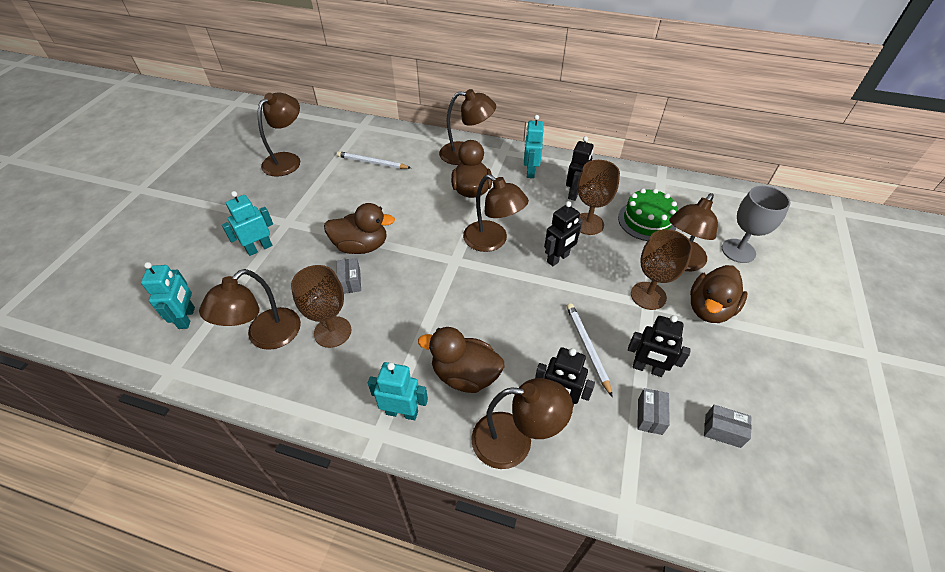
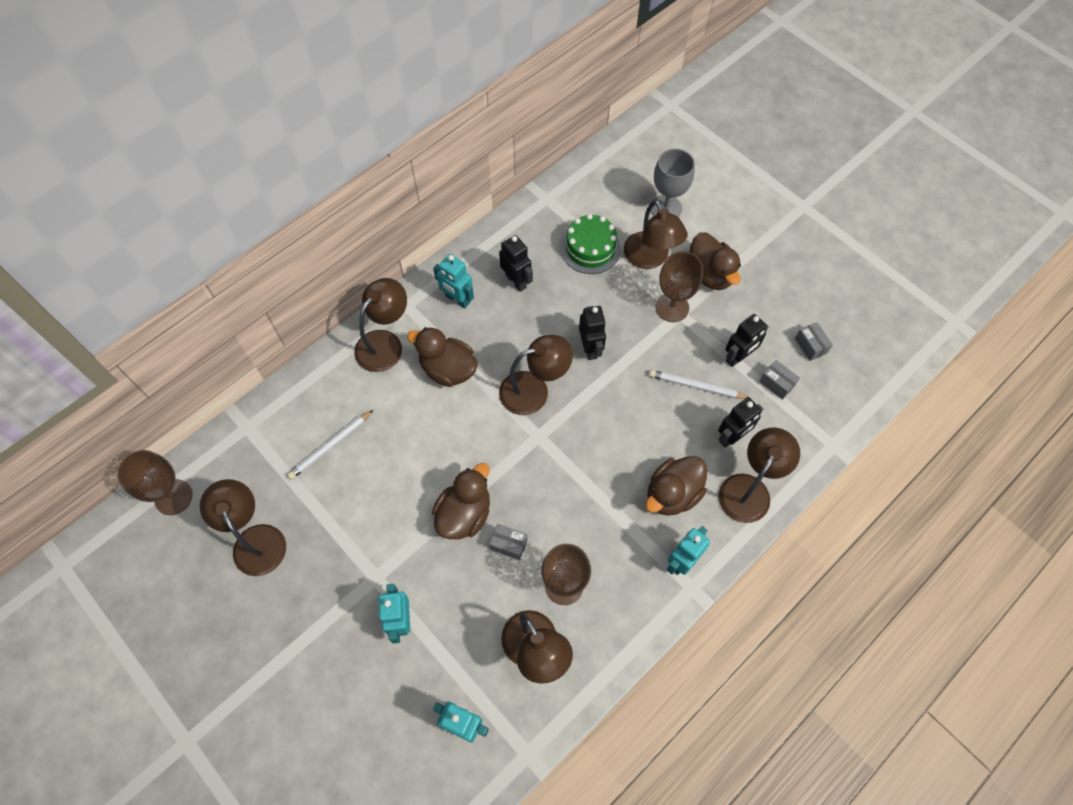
camera: 60 degrees left, 15 degrees up
brown goblet [578,160,620,235] -> brown goblet moved to [117,450,193,515]
grey box [704,405,752,448] -> grey box turned 75 degrees counterclockwise [795,322,833,361]

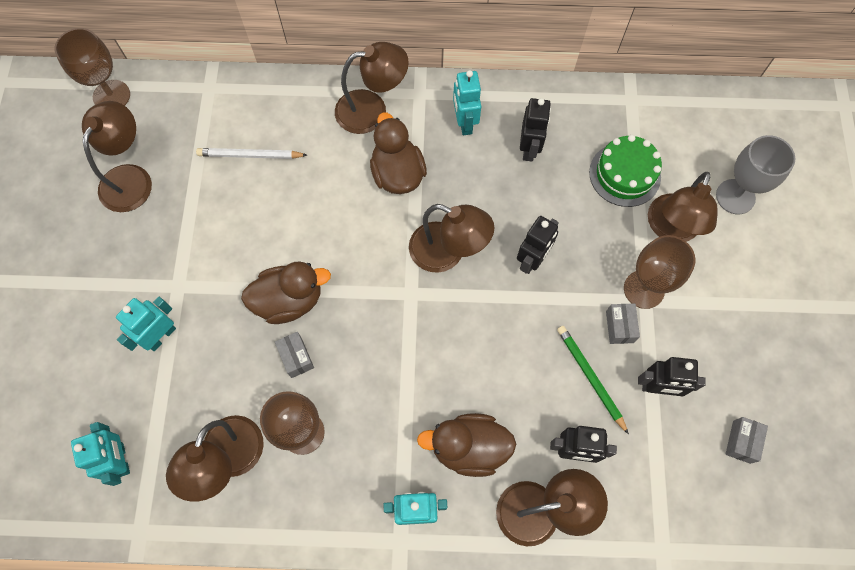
camera: 45 degrees right, 5 degrees up
white pencil [649,370,751,399] -> green pencil [557,326,629,435]
brown duck [690,232,741,290] -> none
grey box [759,360,800,399] -> grey box moved to [606,304,640,344]

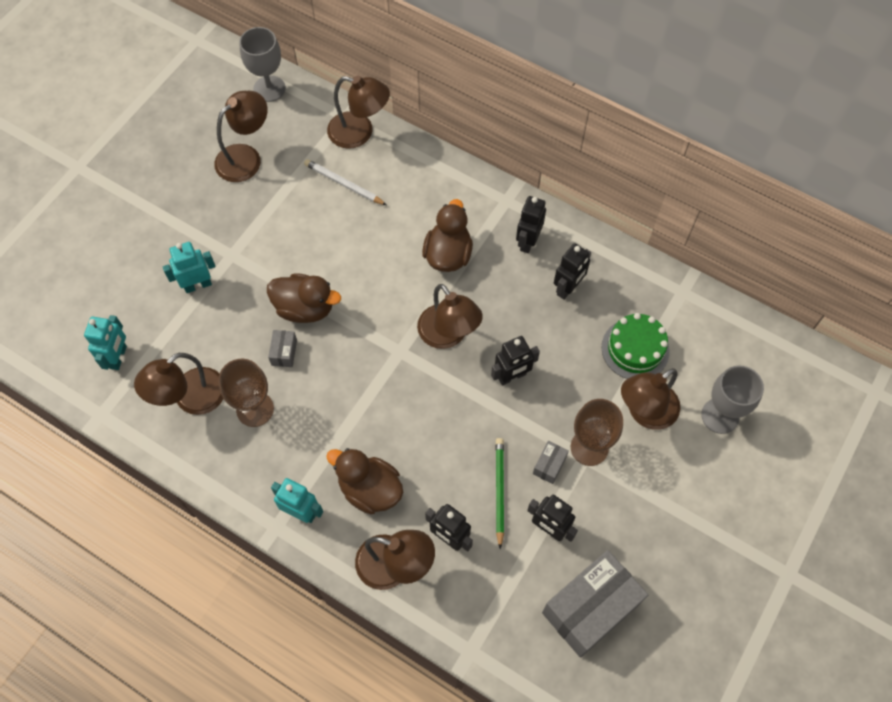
camera: 30 degrees right, 5 degrees down
brown goblet [54,28,130,106] -> grey goblet [239,27,286,102]
brown lamp [335,42,409,134] -> brown lamp moved to [327,76,390,149]
turquoise robot [453,70,481,135] -> black robot [516,196,546,253]
grey box [725,417,768,464] -> grey box [542,550,648,658], size x2.38

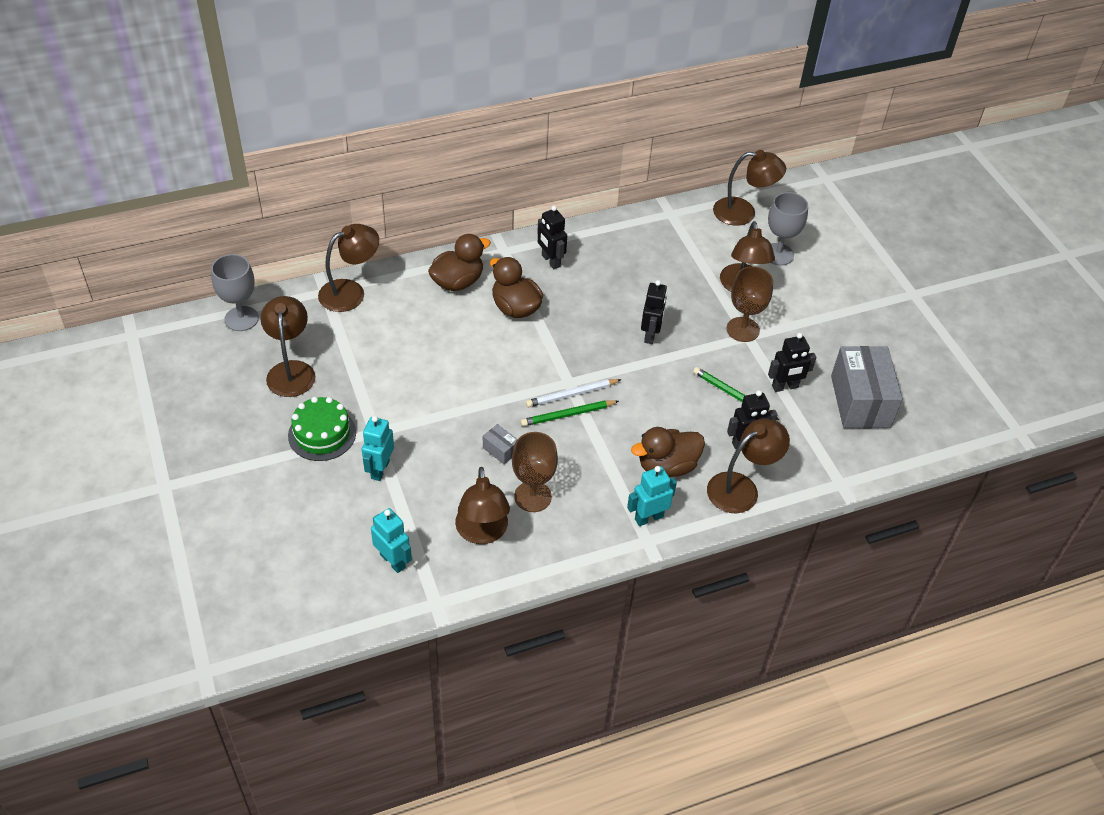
camera: 55 degrees left, 15 degrees down
brown duck [267,273,341,323] -> brown duck moved to [428,234,491,291]
white pencil [304,159,387,205] -> white pencil moved to [526,379,622,407]
brown lamp [417,284,483,349] -> brown lamp moved to [713,150,786,226]
grey box [533,441,569,484] -> none
black robot [554,243,591,300] -> none
green cake [601,313,670,379] -> green cake moved to [288,397,356,461]
none -> green pencil [521,400,619,426]

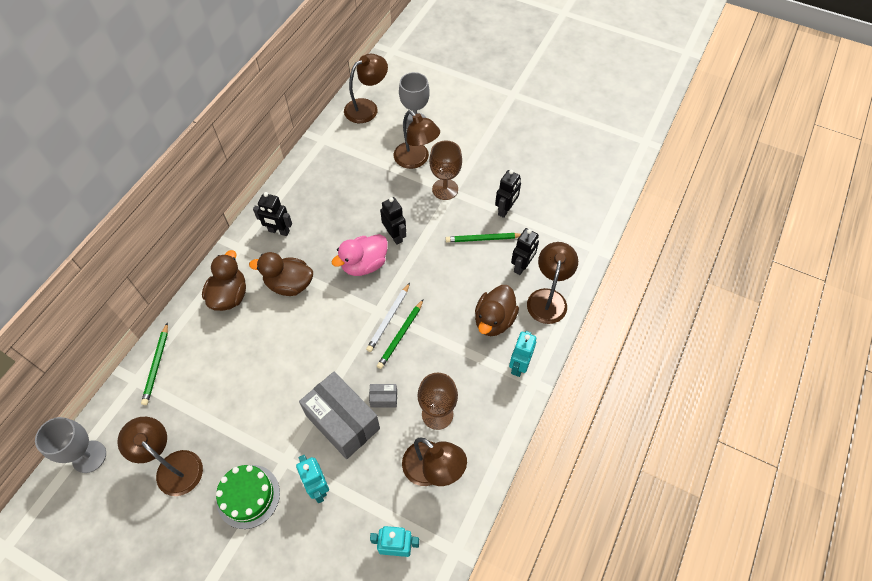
camera: 40 degrees left, 10 degrees up
brown lamp [318,224,379,312] -> green pencil [141,322,168,405]
grey box [831,346,903,428] -> grey box moved to [299,372,380,459]
none -> pink duck [332,234,388,276]

